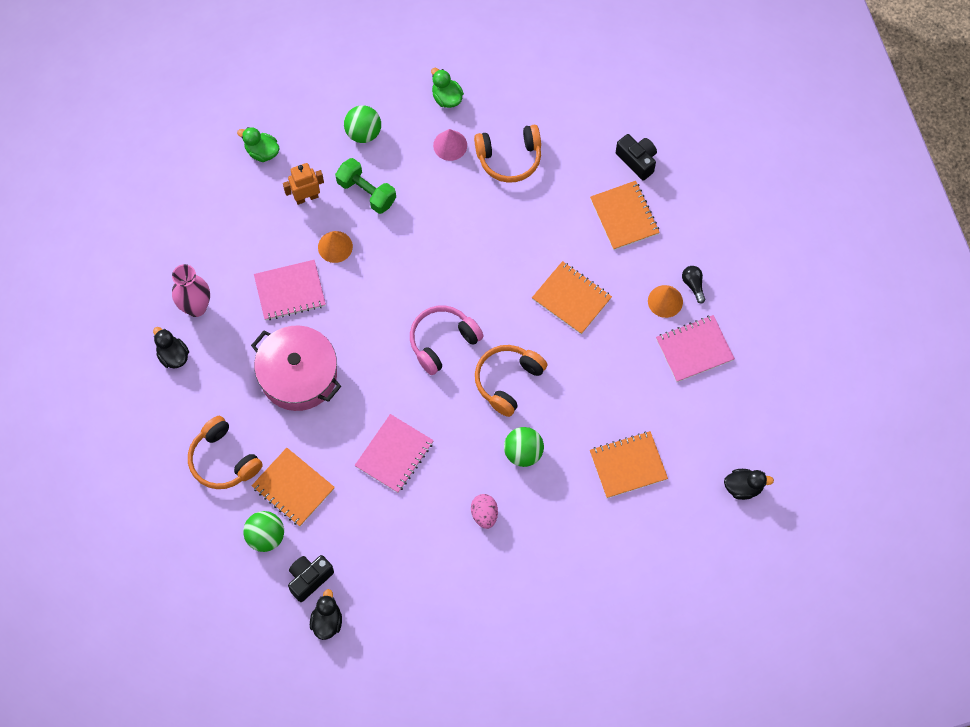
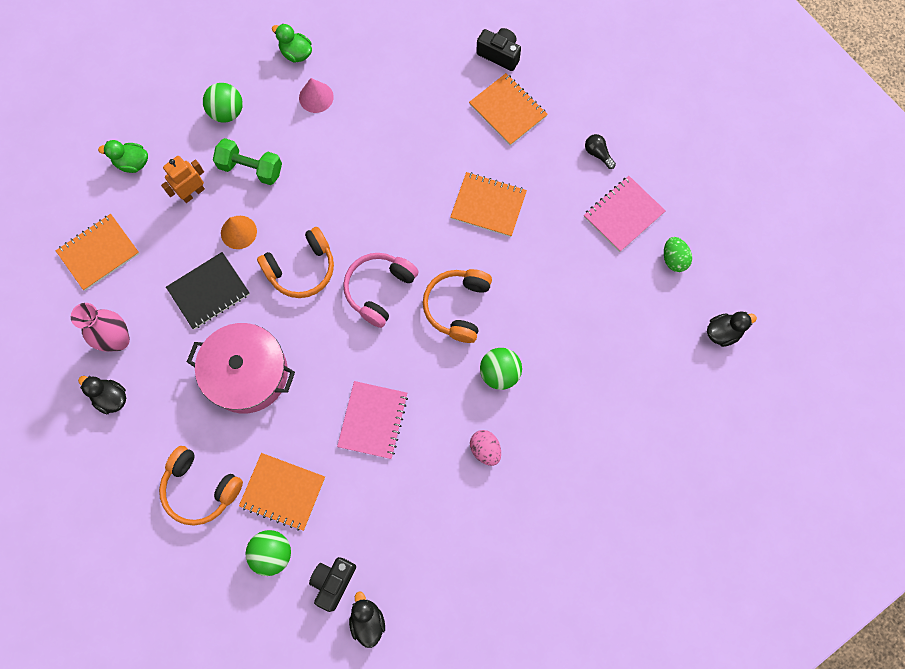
camera: 20 degrees left, 5 degrees up
pink notebook [254,260,326,321] -> black notebook [166,252,250,329]
orange headphones [474,124,541,183] -> orange headphones moved to [257,227,334,298]
orange notebook [590,431,668,498] -> orange notebook moved to [56,214,140,291]
orange cone [648,285,683,318] -> none
none -> green egg [664,237,692,272]

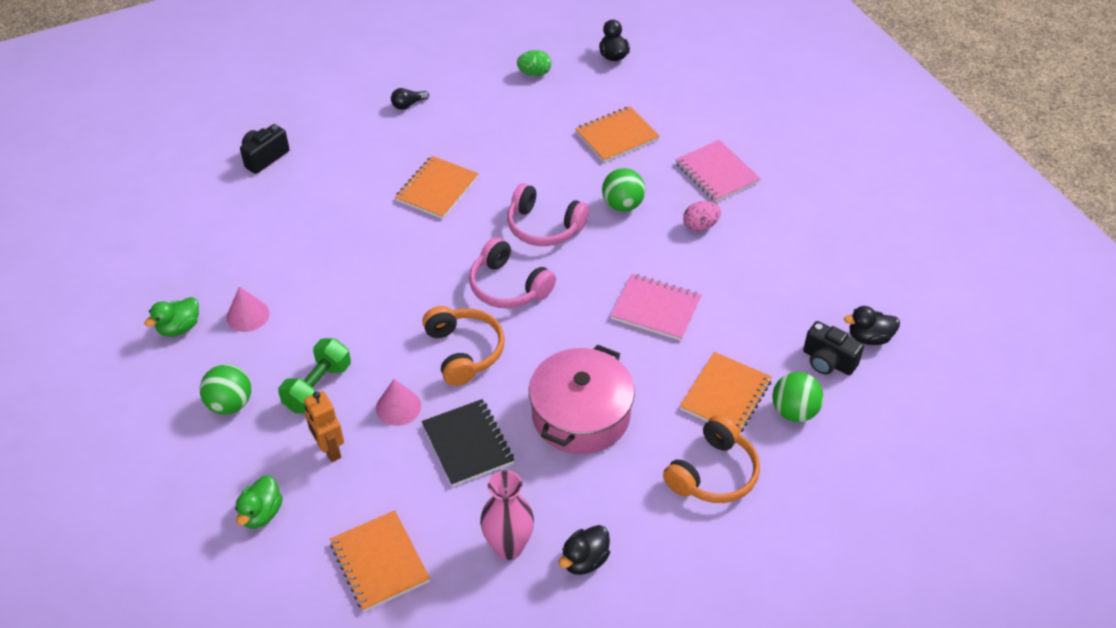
camera: 80 degrees left, 25 degrees down
orange cone [221,216,257,249] -> pink cone [376,379,421,426]
orange headphones [423,269,492,343] -> pink headphones [507,183,589,246]
orange notebook [469,73,548,146] -> orange notebook moved to [575,106,660,162]
pink notebook [584,176,666,252] -> pink notebook moved to [675,140,761,202]

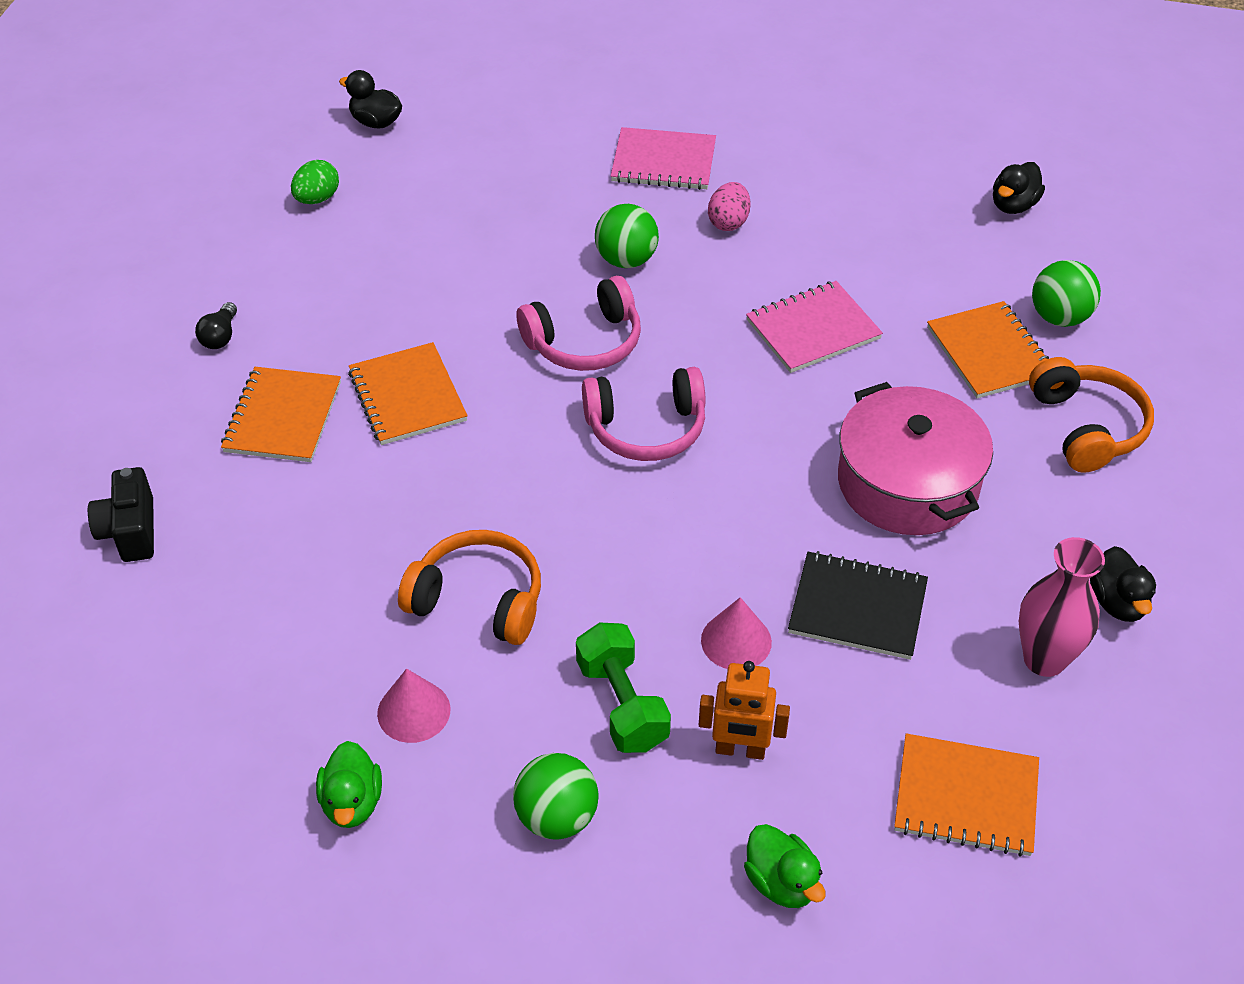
camera: 50 degrees left, 0 degrees up
orange headphones [422,306,505,386] -> orange headphones moved to [398,530,541,645]
orange notebook [575,106,660,162] -> orange notebook moved to [221,367,341,462]
black camera [803,321,864,375] -> none

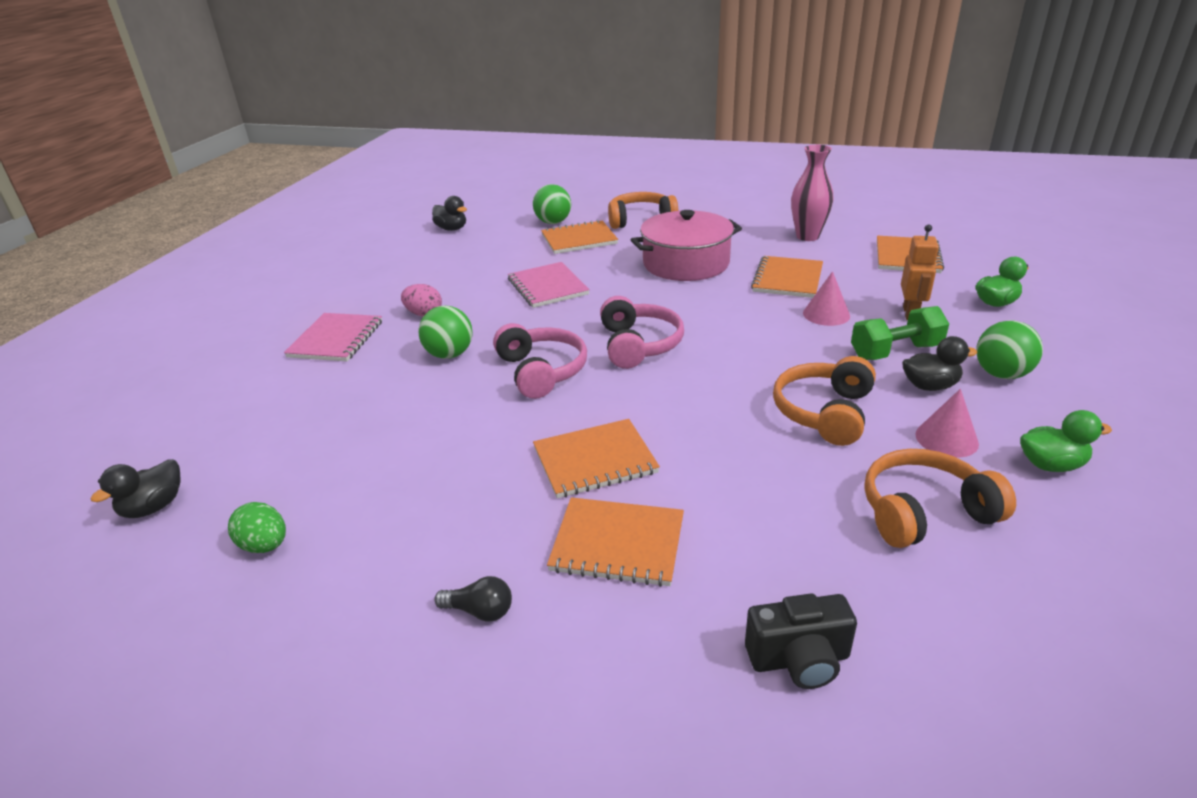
camera: 85 degrees left, 15 degrees down
black notebook [788,551,928,660] -> orange notebook [751,256,823,298]
black duck [1090,546,1156,622] -> black duck moved to [902,336,977,391]
none -> orange headphones [864,449,1016,548]

